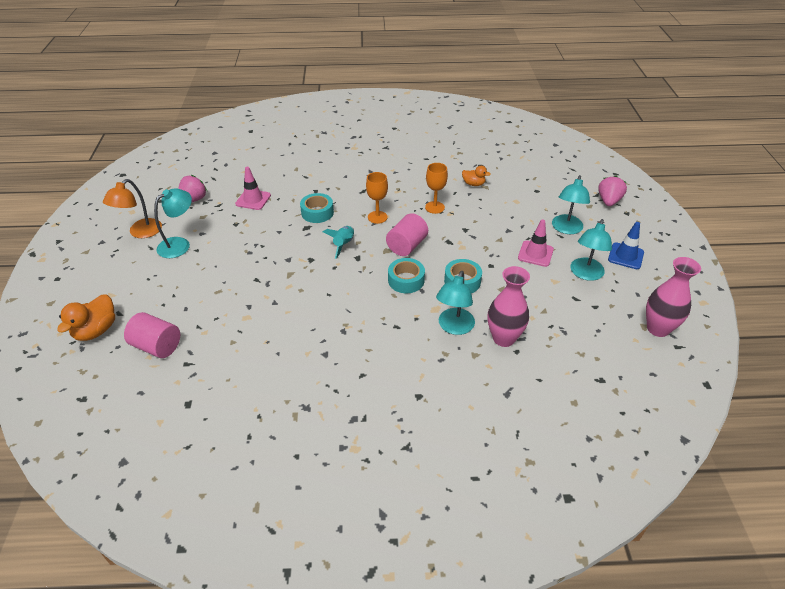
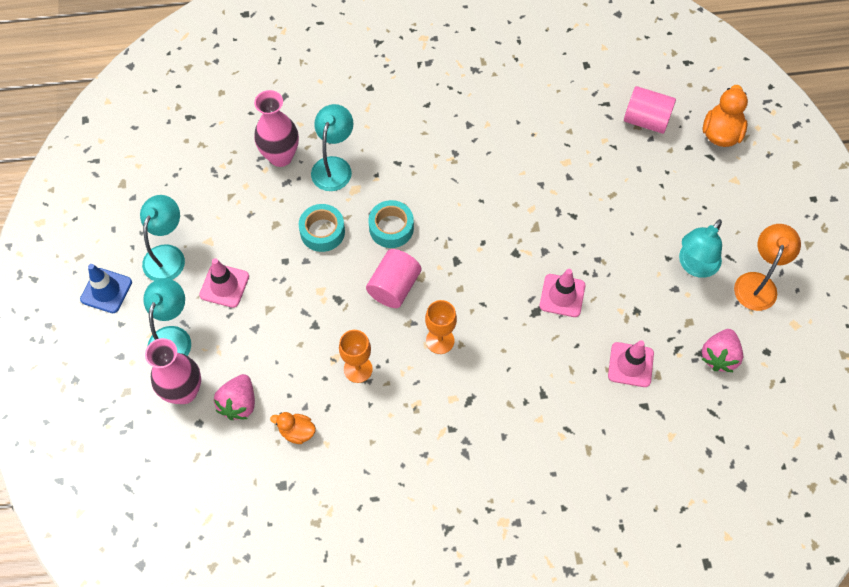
camera: 175 degrees right, 20 degrees up
turquoise tape [300,193,334,223] -> none
turquoise rocket [322,226,354,259] -> none
pink strawberry [598,176,627,206] -> pink strawberry moved to [214,374,255,420]
pink vase [646,257,701,337] -> pink vase moved to [145,338,201,404]
none -> pink traffic cone [539,269,585,317]

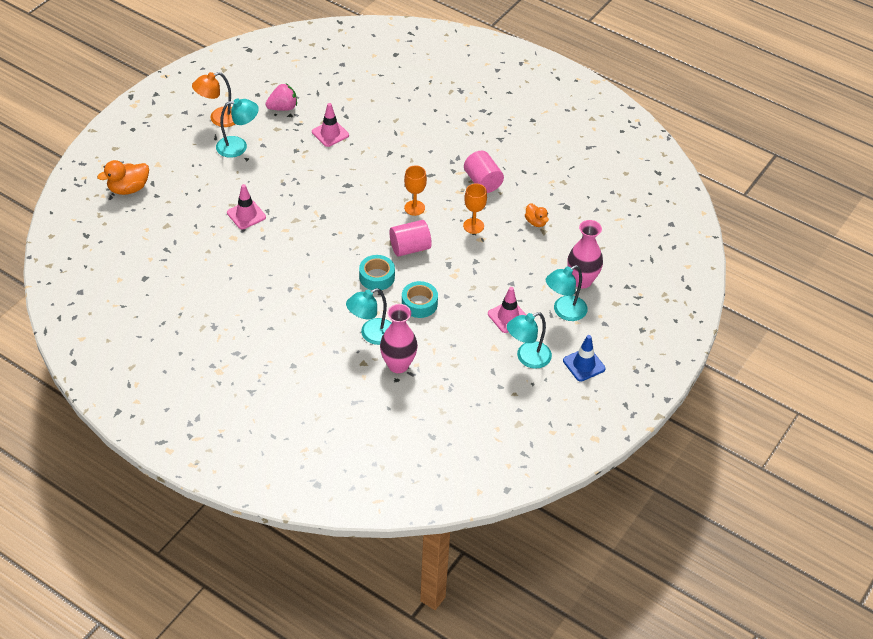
camera: 140 degrees left, 15 degrees down
pink strawberry [214,374,255,420] -> none
pink traffic cone [539,269,585,317] -> pink traffic cone moved to [227,184,266,229]
pink cylinder [624,86,676,134] -> pink cylinder moved to [464,151,504,193]

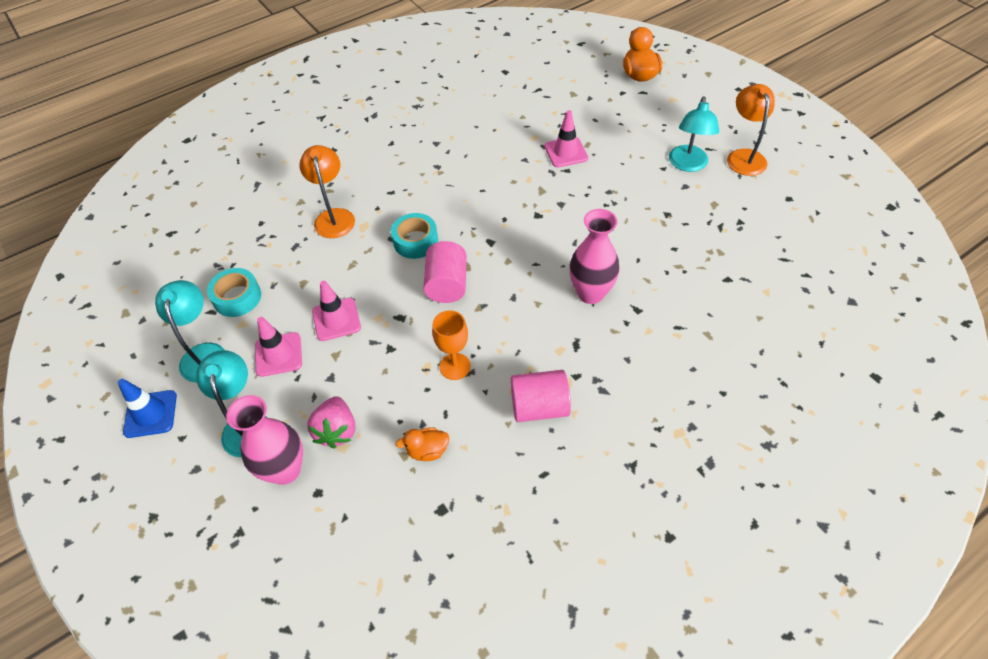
camera: 115 degrees right, 5 degrees up
pink strawberry [265,84,297,111] -> pink strawberry moved to [307,396,355,449]
pink traffic cone [312,103,349,147] -> pink traffic cone moved to [312,281,361,341]
turquoise lamp [346,288,391,345] -> orange lamp [299,145,355,238]
pink vase [380,304,418,373] -> pink vase moved to [569,209,620,304]
turquoise tape [402,281,438,318] -> turquoise tape moved to [207,268,261,317]
orange goblet [404,165,427,216] -> none

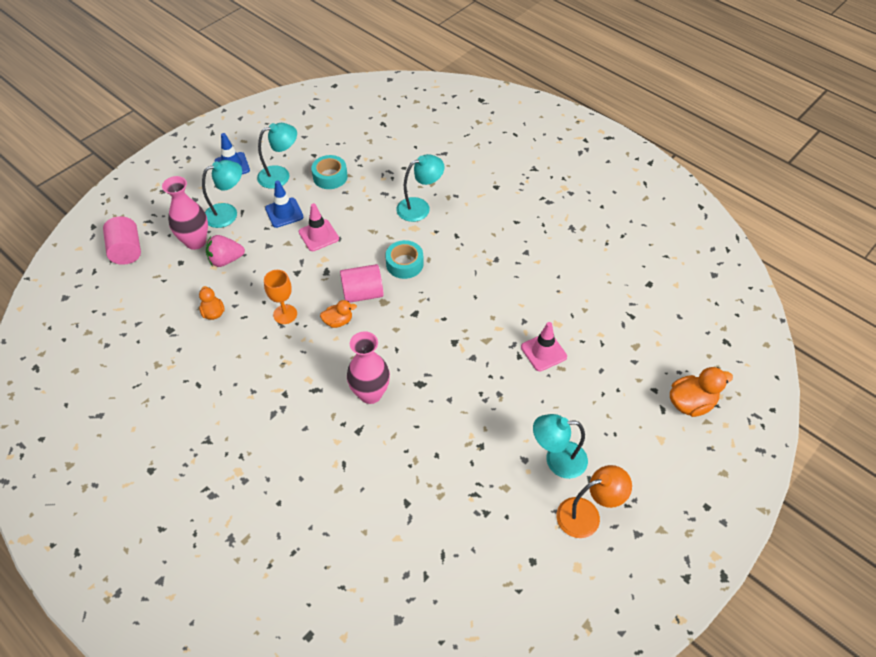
camera: 75 degrees right, 0 degrees up
pink traffic cone [255,317,302,377] -> blue traffic cone [265,180,303,228]
orange lamp [299,145,355,238] -> turquoise lamp [397,154,444,222]
pink cylinder [510,370,571,422] -> pink cylinder moved to [103,216,141,265]
none -> orange duck [320,300,357,328]

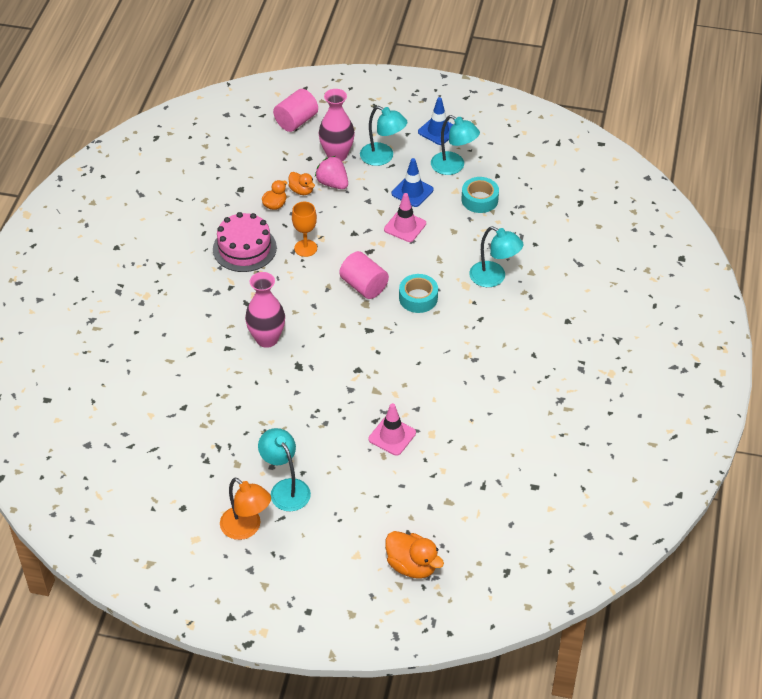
camera: 60 degrees right, 5 degrees down
orange duck [320,300,357,328] -> orange duck moved to [288,172,315,195]
none -> pink cake [213,212,277,272]

